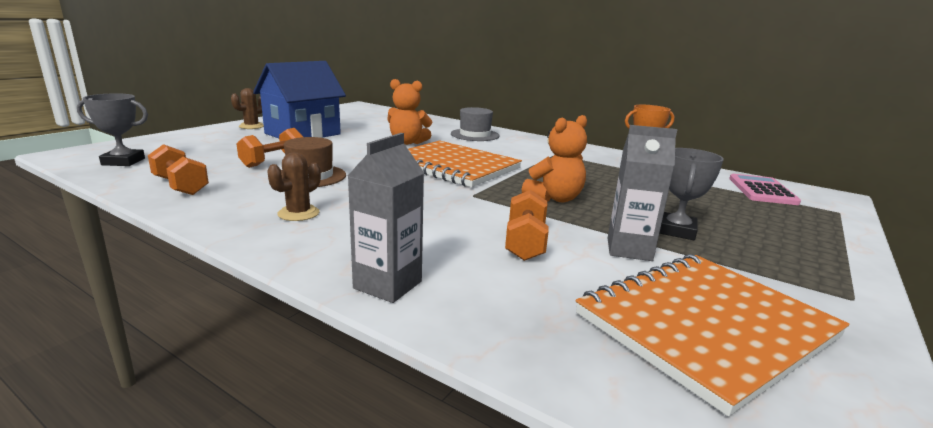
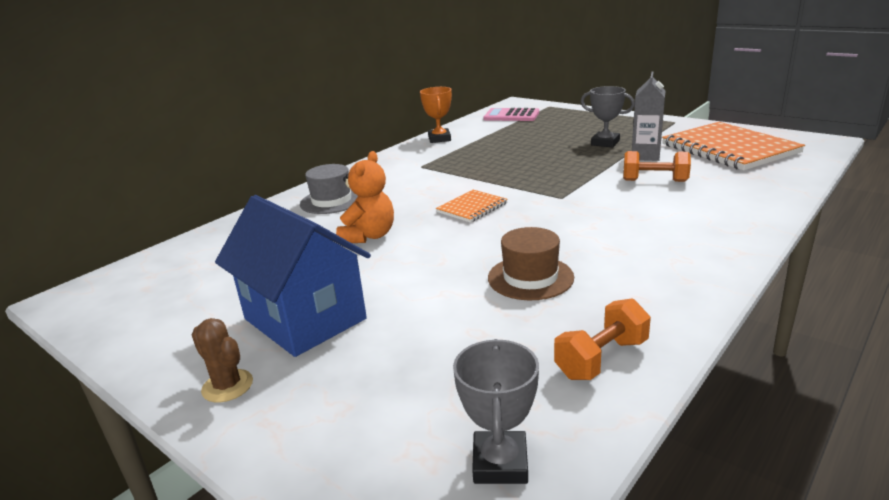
camera: 80 degrees left, 5 degrees up
orange dumbbell [237,128,303,168] -> none
brown cactus [267,153,321,221] -> none
grey carton [348,133,424,303] -> none
orange notebook [408,140,522,187] -> orange notebook [436,190,508,223], size x0.49
orange teddy bear [522,115,587,202] -> none

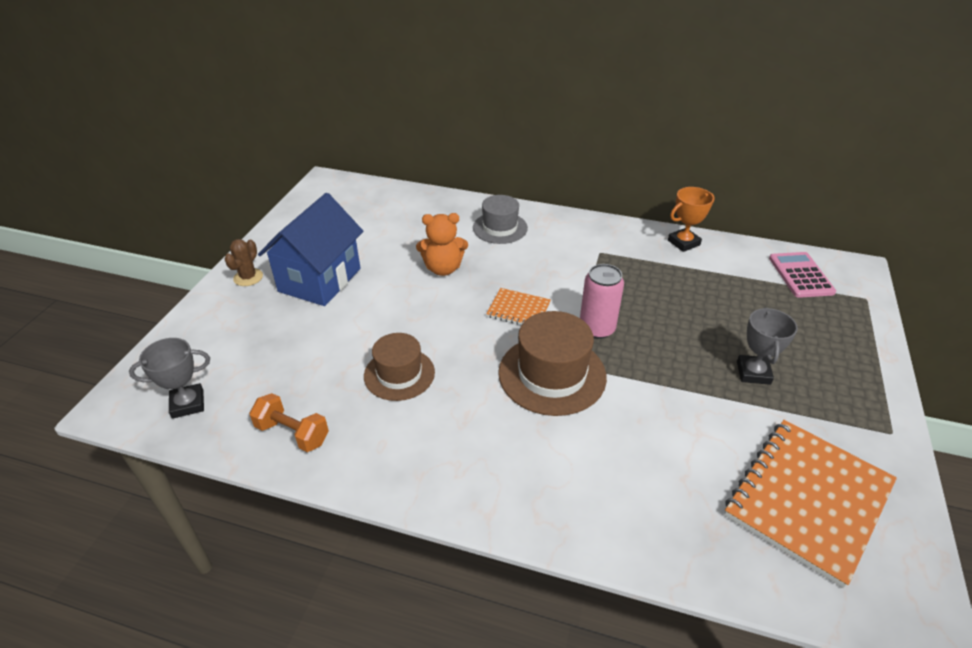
camera: 65 degrees right, 15 degrees up
orange dumbbell [623,151,691,182] -> none
grey carton [632,72,666,161] -> none
none -> brown hat [498,311,607,416]
none -> pink can [580,264,624,339]

